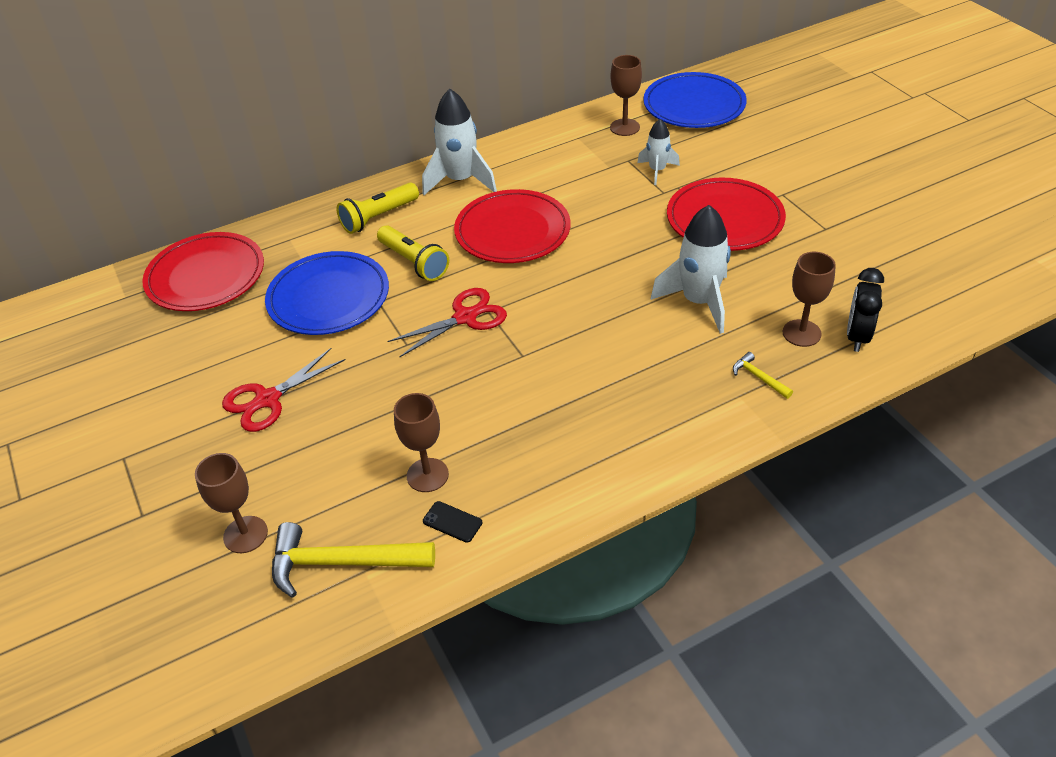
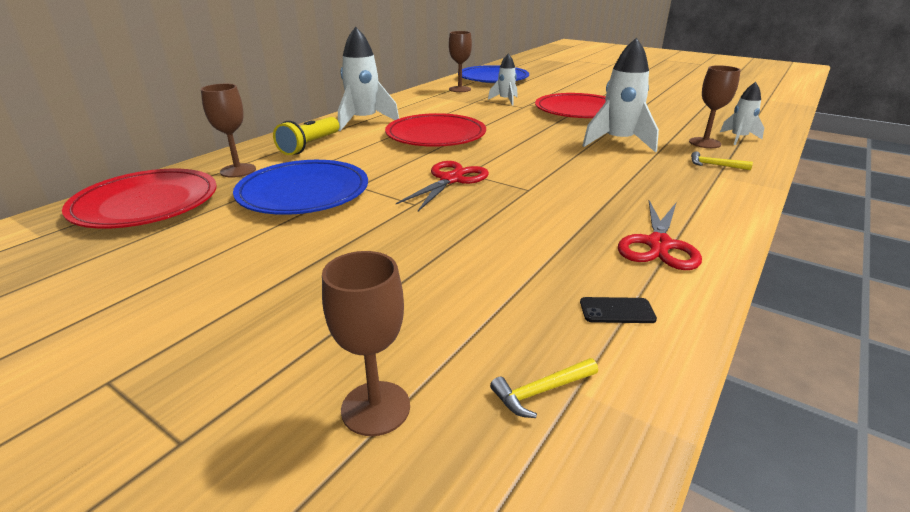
camera: 30 degrees left, 15 degrees down
red scissors [222,348,345,432] -> red scissors moved to [618,200,702,270]
yellow hammer [272,522,435,598] -> yellow hammer [490,358,598,418], size x0.46
yellow flashlight [377,225,449,281] -> none
brown goblet [394,393,449,492] -> brown goblet moved to [201,84,256,178]
black clock [847,268,884,352] -> white rocket [720,82,764,145]

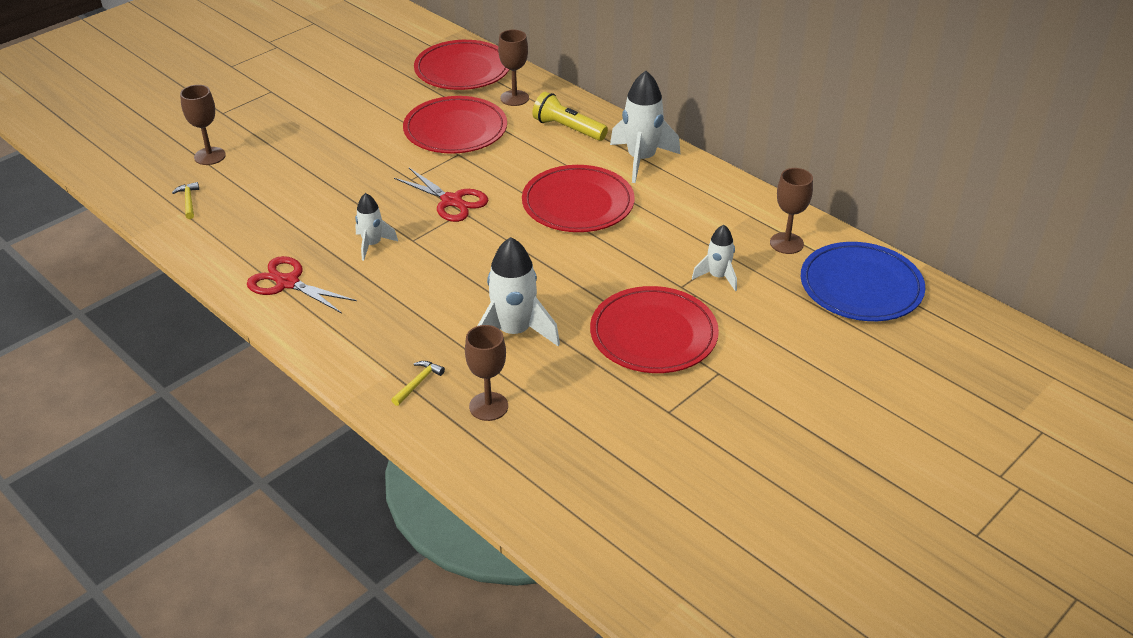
camera: 100 degrees right, 10 degrees up
blue plate [233,160,368,215] -> red plate [403,96,507,154]
black phone [580,297,657,323] -> none
white rocket [720,82,764,145] -> white rocket moved to [355,193,398,261]

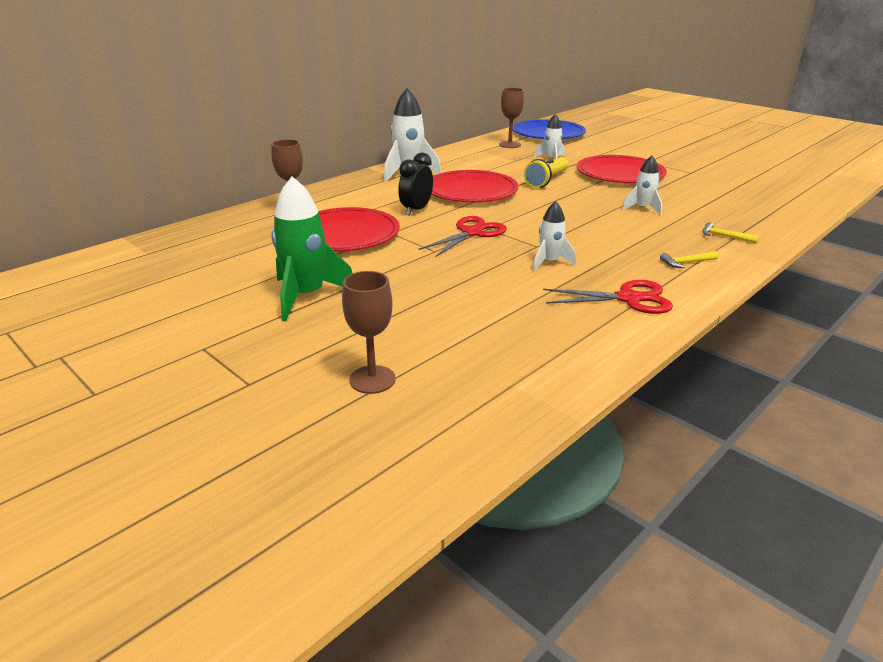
camera: 90 degrees left, 10 degrees down
yellow hammer [172,182,199,219] -> yellow hammer moved to [660,251,718,268]
red scissors [247,256,357,313] -> red scissors turned 120 degrees counterclockwise [543,280,673,314]
red plate [414,40,509,90] -> none
brown goblet [465,325,508,421] -> none
white rocket [477,237,560,346] -> white rocket [622,156,662,216], size x0.58
yellow flashlight [532,92,608,141] -> yellow flashlight moved to [524,157,568,188]
none -> green rocket [271,176,352,321]
none -> black clock [398,152,433,216]

